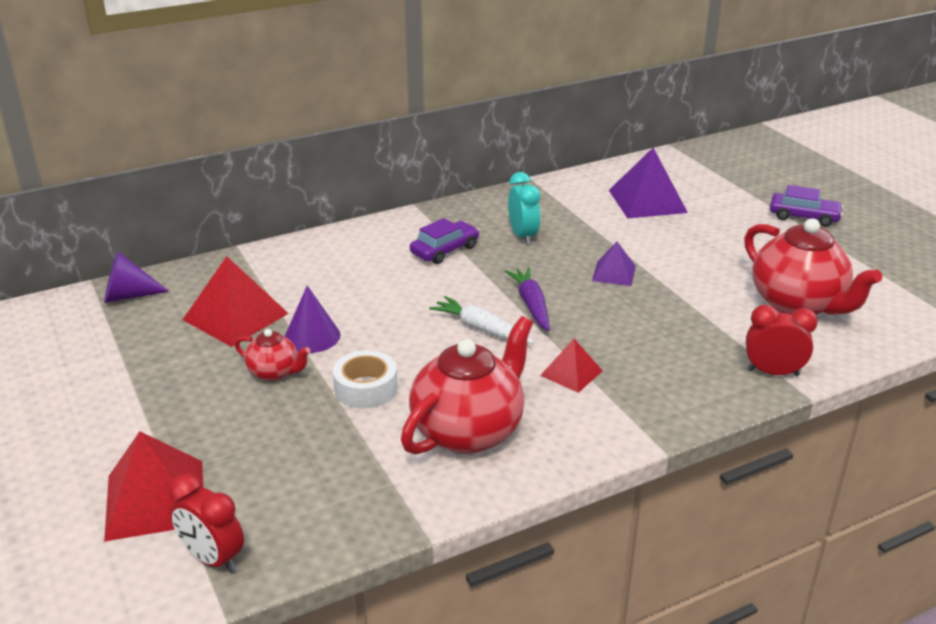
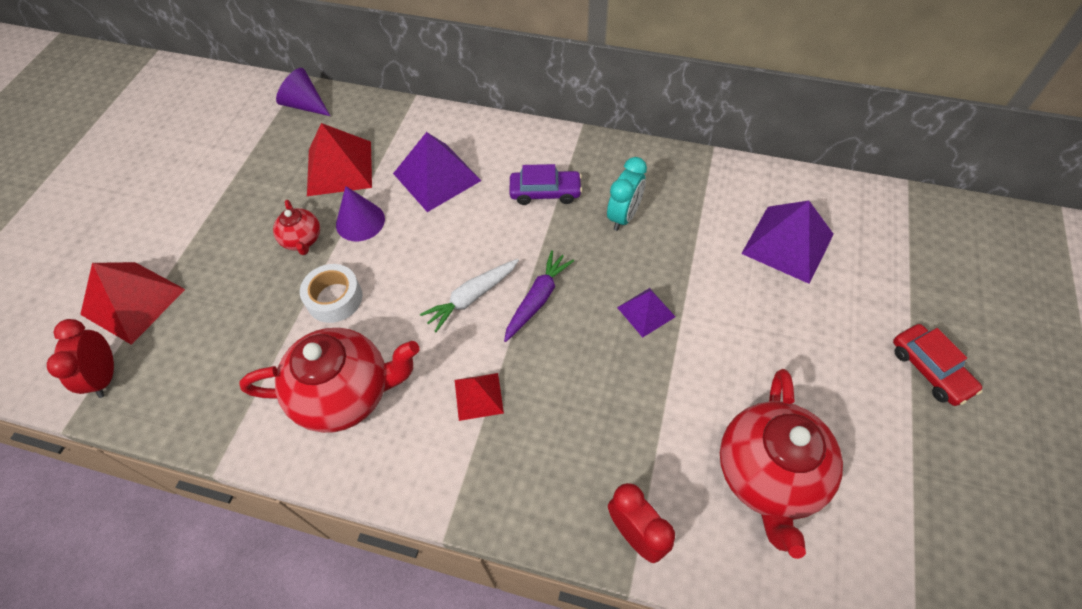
camera: 45 degrees right, 25 degrees up
white carrot [429,296,534,344] -> white carrot turned 120 degrees counterclockwise [420,259,519,332]
purple car [770,185,843,227] -> red car [893,324,983,406]
none -> purple pyramid [393,132,482,212]

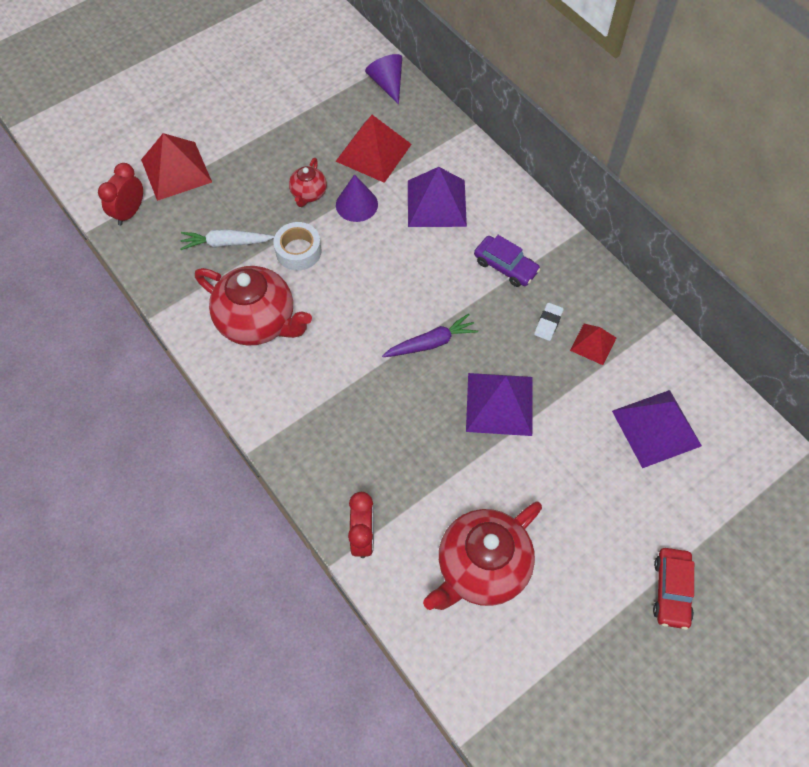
camera: 35 degrees right, 5 degrees up
white carrot [420,259,519,332] -> white carrot moved to [180,229,274,250]
red pyramid [455,373,504,421] -> red pyramid moved to [570,324,616,365]
turquoise clock [607,157,647,231] -> white eraser [534,303,564,341]
purple pyramid [617,288,676,337] -> purple pyramid [466,373,533,436], size x1.78

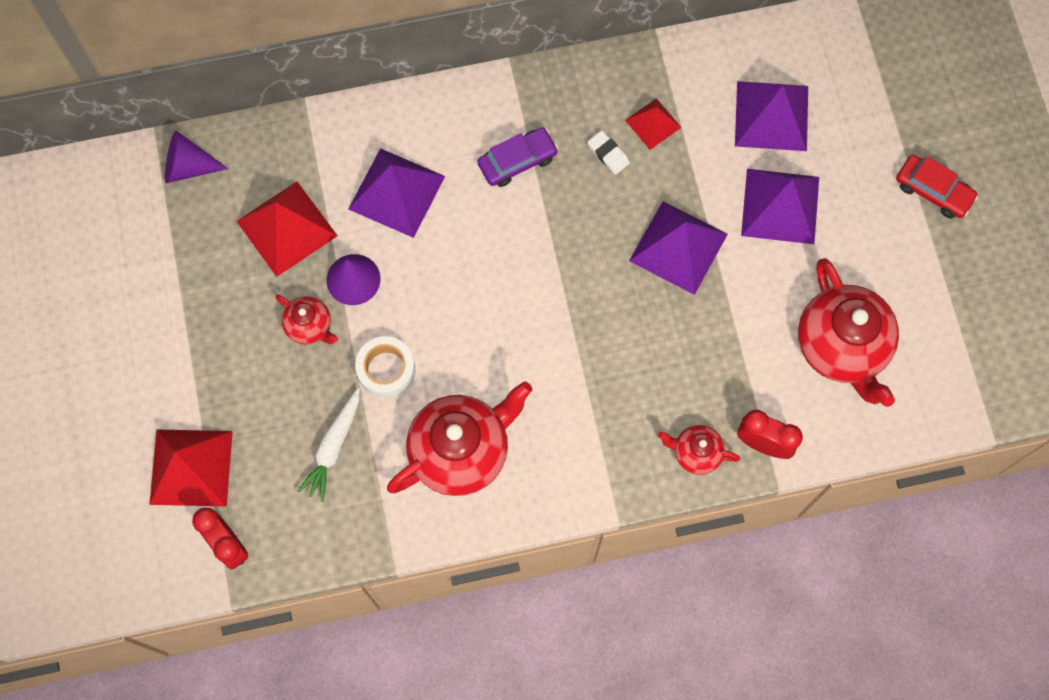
camera: 65 degrees left, 10 degrees up
purple carrot [382,314,478,357] -> none
none -> red teapot [658,425,740,475]
none -> purple pyramid [741,169,819,244]

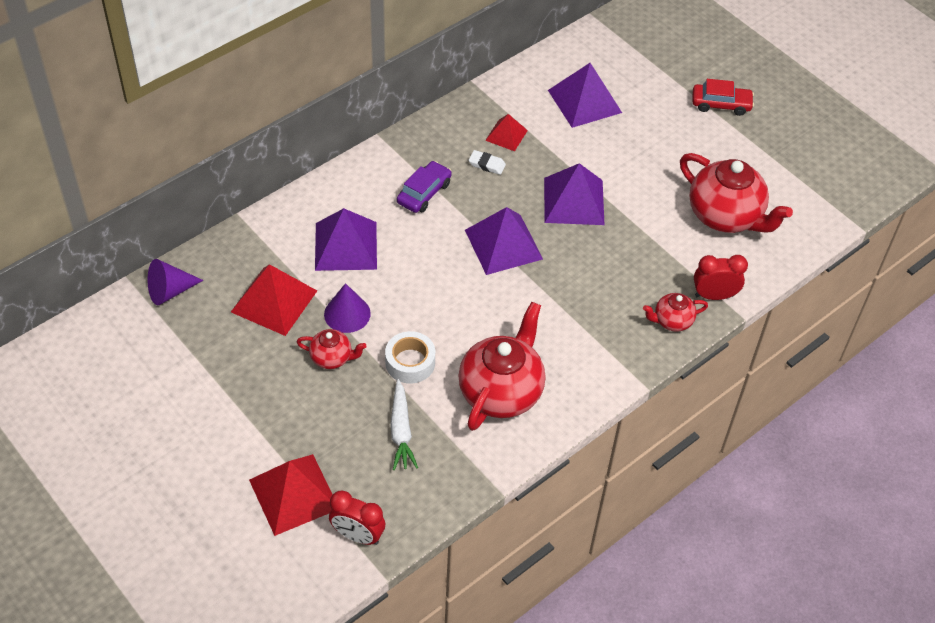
camera: 30 degrees left, 20 degrees down
purple pyramid [741,169,819,244] -> purple pyramid moved to [465,207,543,275]

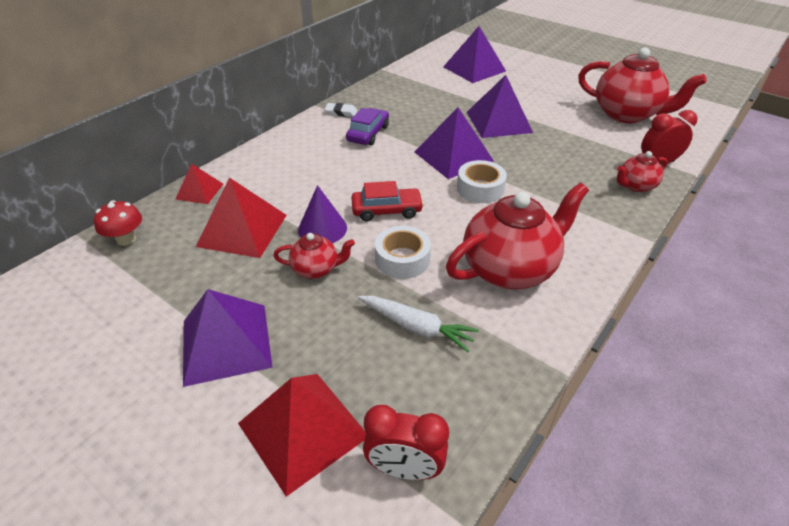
camera: 10 degrees left, 10 degrees down
purple cone [148,259,203,305] -> red mushroom [94,200,142,246]
purple pyramid [315,208,377,271] -> purple pyramid moved to [183,289,273,387]
white carrot [390,379,418,470] -> white carrot turned 45 degrees counterclockwise [358,296,479,352]
red teapot [458,302,545,431] -> red teapot turned 45 degrees clockwise [446,183,589,289]
white eraser [468,150,506,175] -> white eraser moved to [325,103,357,117]
red pyramid [485,114,528,151] -> red pyramid moved to [176,164,223,204]
red car [692,79,754,116] -> red car moved to [351,181,424,221]
none -> white tape [457,160,507,203]

